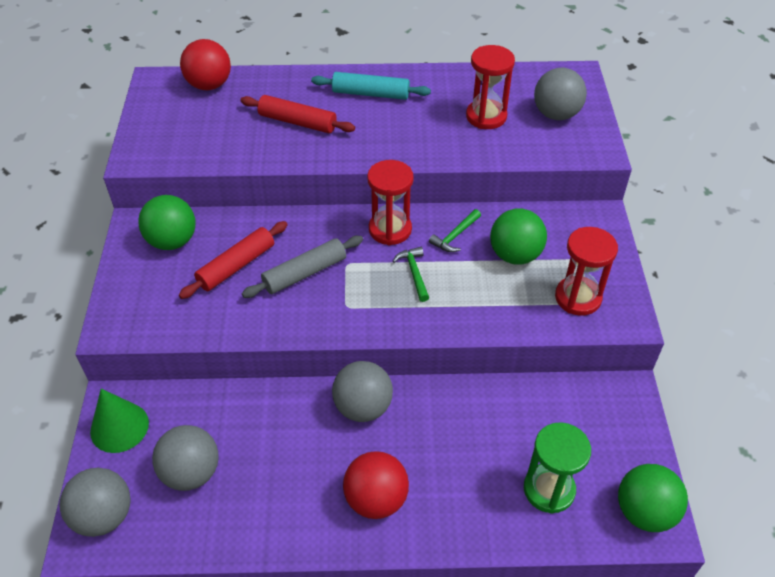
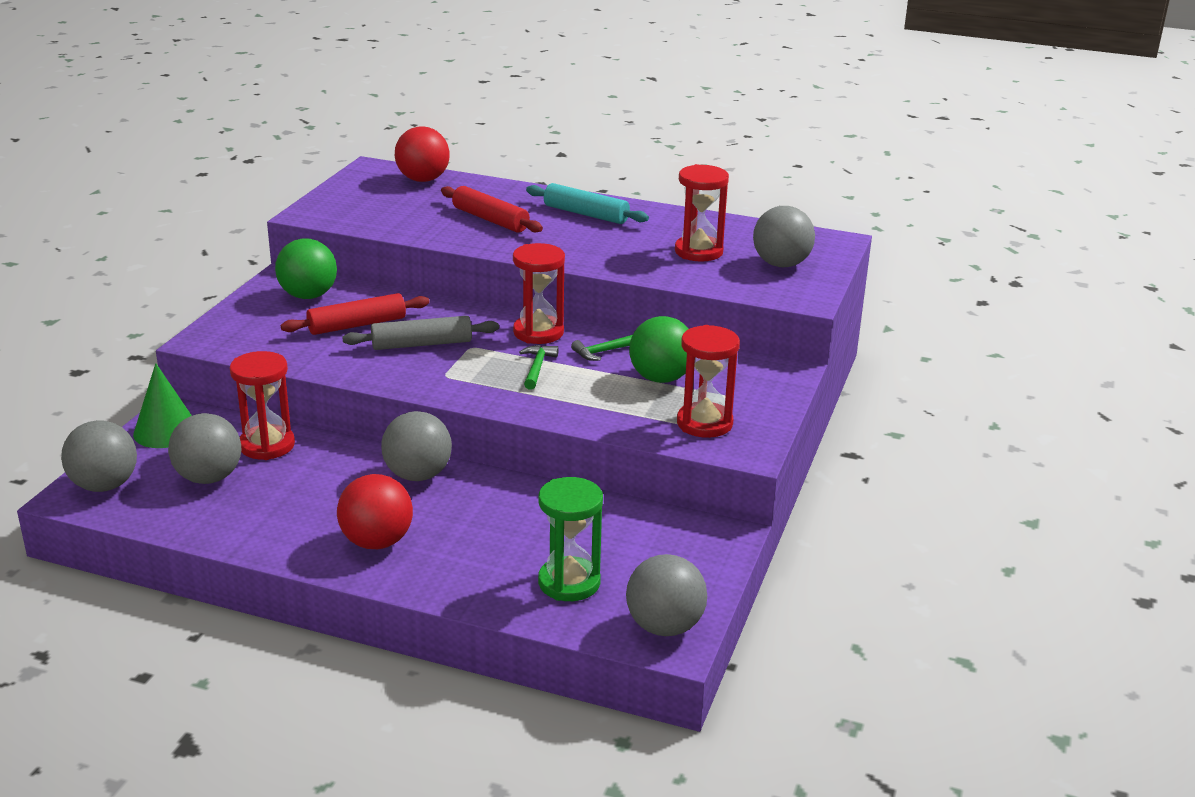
camera: 20 degrees right, 20 degrees down
green ball [618,464,688,532] -> grey ball [626,554,707,636]
none -> red hourglass [230,351,295,460]

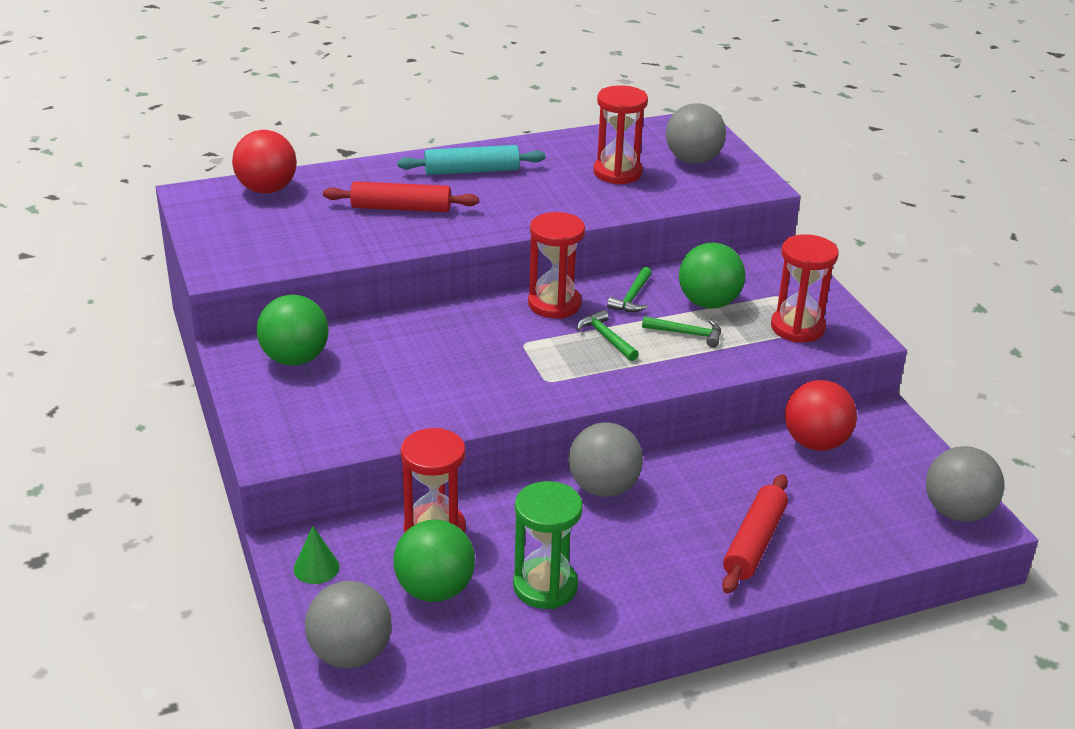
camera: 40 degrees left, 5 degrees up
green cone [133,363,192,448] -> green cone [294,526,340,584], size x0.61
grey ball [168,413,241,484] -> green ball [393,520,475,602]
red rolling pin [281,293,430,335] -> red rolling pin moved to [722,474,788,594]
red ball [337,474,413,549] -> red ball moved to [785,380,857,451]
grey rolling pin [342,316,499,350] -> none
green hourglass [538,477,603,601] -> green hourglass moved to [513,481,583,609]
none -> green hammer [642,316,721,348]

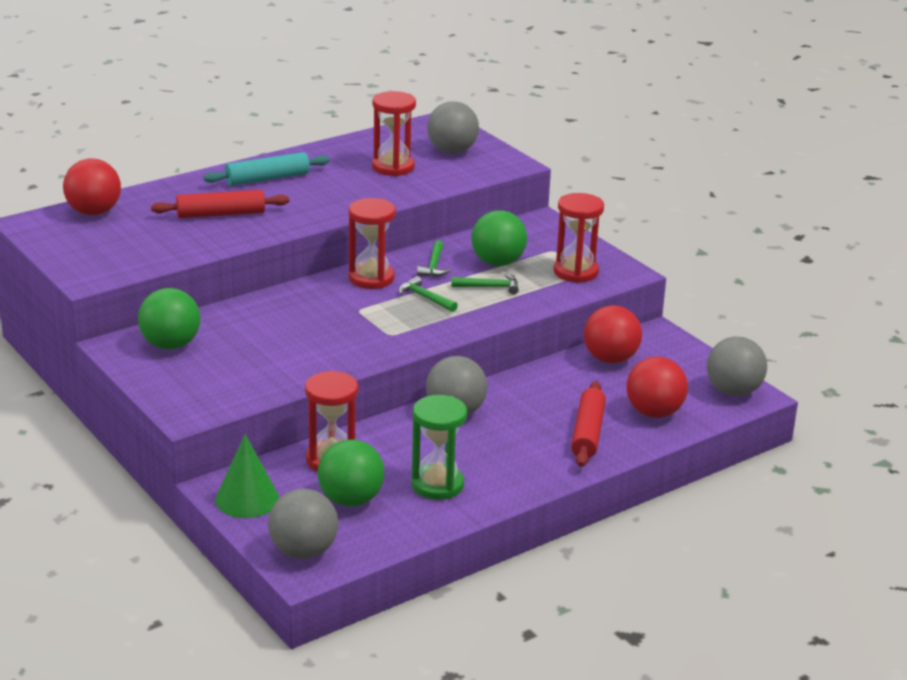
camera: 15 degrees left, 5 degrees down
green cone [294,526,340,584] -> green cone [215,434,279,518], size x1.65
none -> red ball [626,357,688,418]

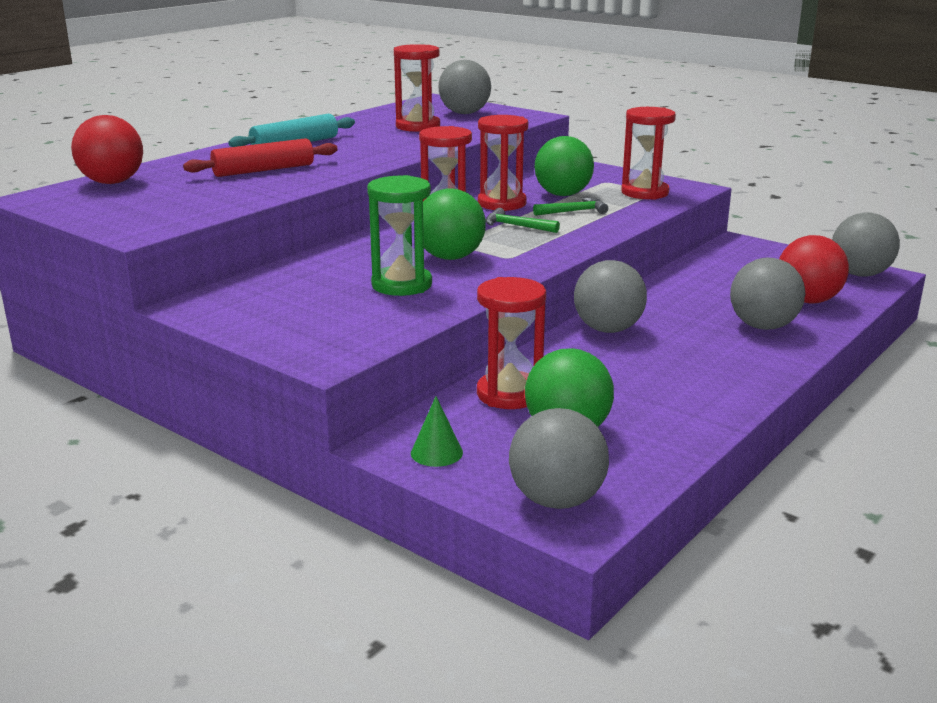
camera: 15 degrees left, 5 degrees down
green ball [138,288,200,349] -> green ball moved to [423,188,486,260]
green cone [215,434,279,518] -> green cone [411,396,463,467], size x0.61
green hourglass [411,395,467,500] -> green hourglass moved to [367,175,432,296]
green hammer [417,240,451,277] -> red hourglass [478,115,528,211]
red rolling pin [571,381,606,467] -> grey ball [730,257,805,330]
red ball [584,305,642,364] -> none

